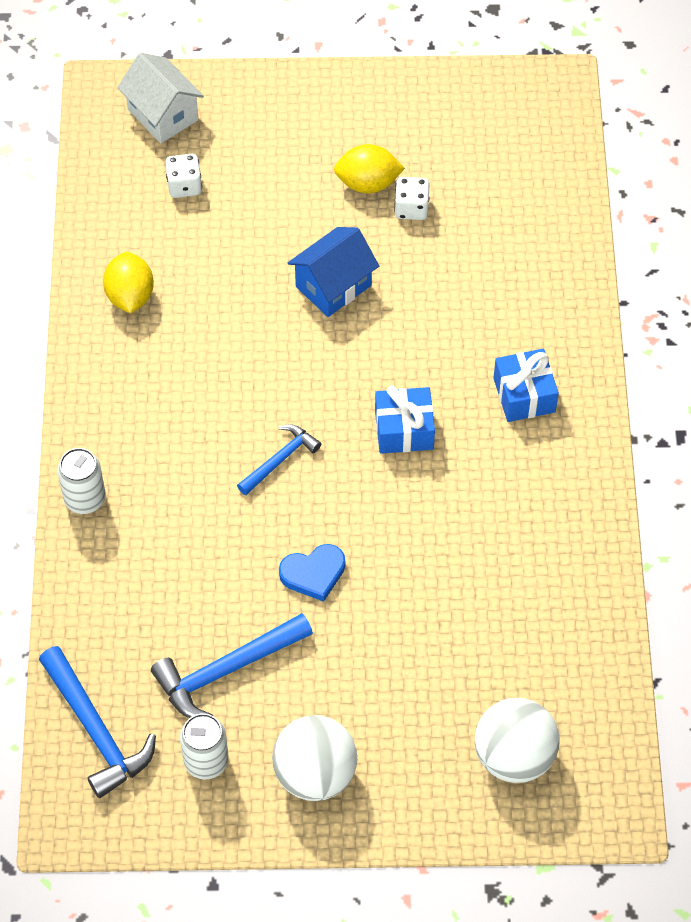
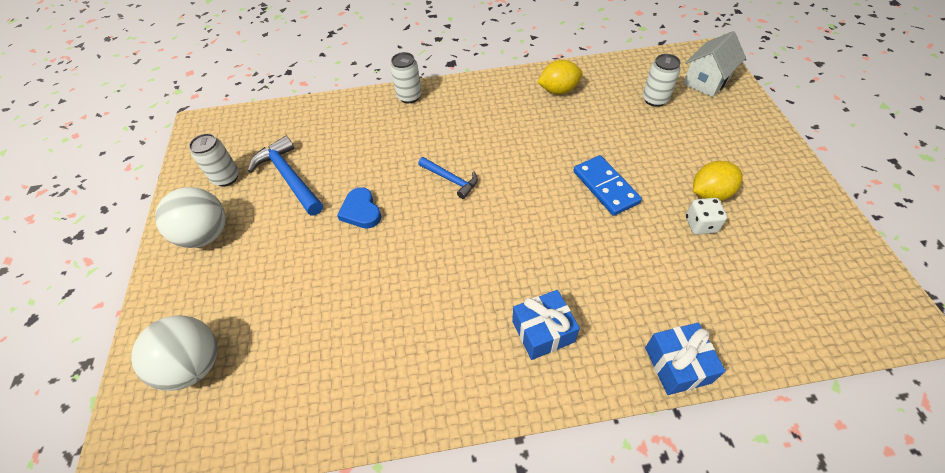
camera: 85 degrees right, 5 degrees down
blue hammer [39,646,156,798] -> none
white dice [165,154,202,198] -> white can [643,54,681,107]
blue house [288,227,379,317] -> blue domino [574,155,642,216]
yellow lemon [334,144,405,193] -> yellow lemon turned 75 degrees clockwise [693,161,742,201]
blue gift [375,385,435,454] -> blue gift moved to [645,323,726,395]

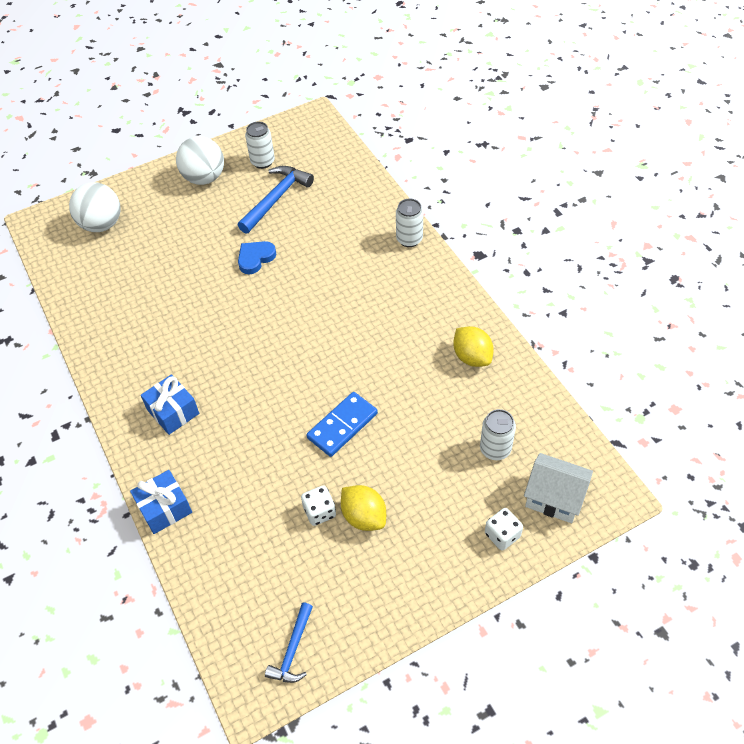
camera: 70 degrees right, 0 degrees up
blue hammer [418,157,478,199] -> blue hammer moved to [265,603,313,683]
none -> white dice [485,508,523,551]

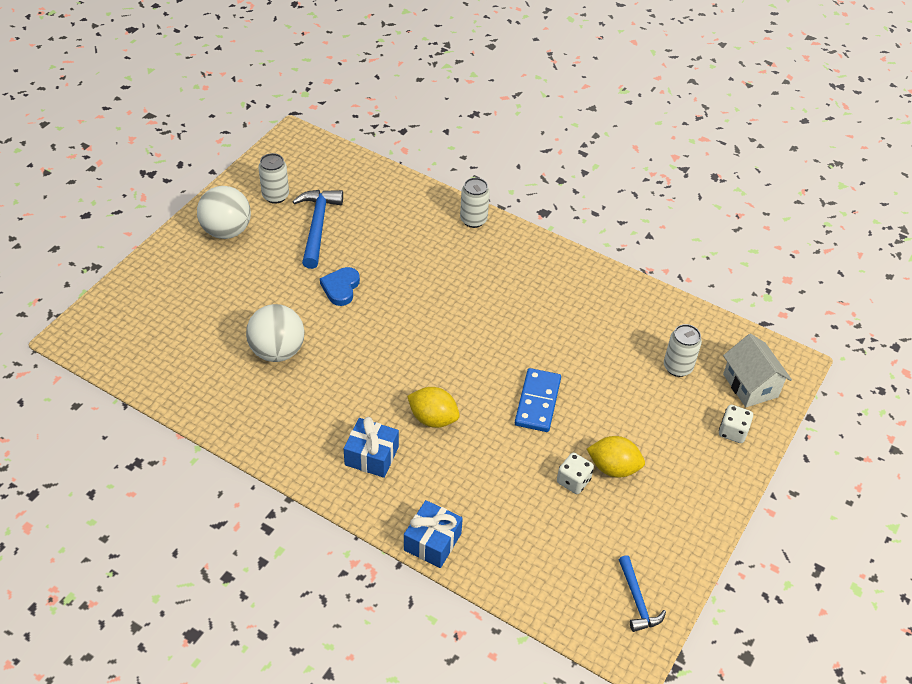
camera: 35 degrees left, 5 degrees down
white ball [69,182,121,232] -> white ball moved to [246,304,305,362]
yellow lemon [453,326,494,367] -> yellow lemon moved to [407,387,460,428]
white house [524,453,593,523] -> white house turned 75 degrees clockwise [723,333,792,407]

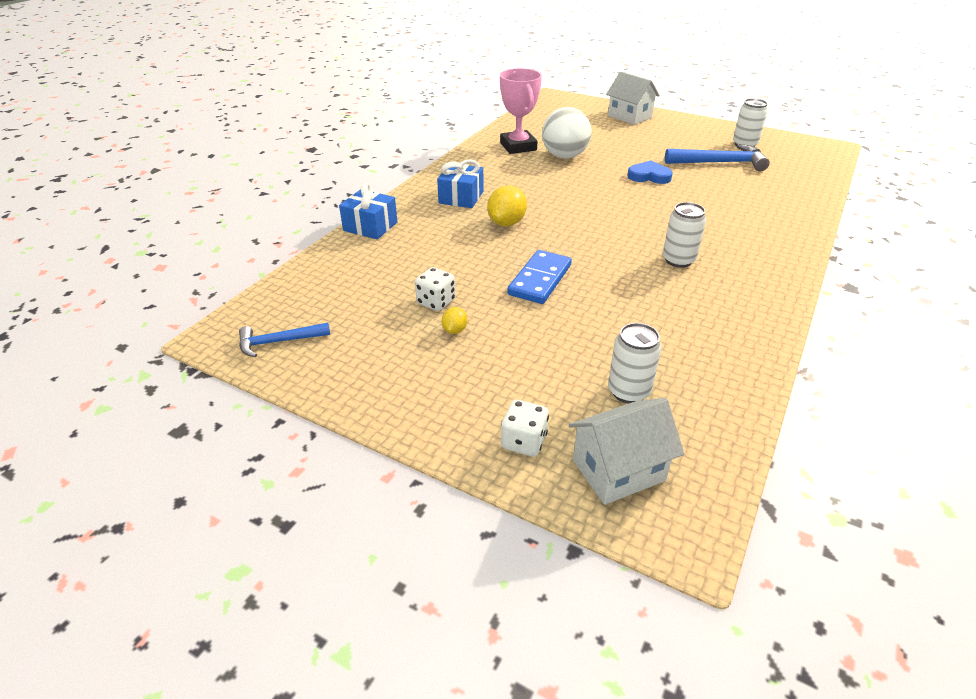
camera: 90 degrees right, 10 degrees down
white ball [197,186,251,239] -> none
white can [460,178,490,228] -> white can moved to [663,202,706,268]
blue domino [515,368,561,432] -> blue domino turned 75 degrees counterclockwise [507,250,572,304]
yellow lemon [587,436,645,478] -> yellow lemon [442,307,467,334], size x0.53
none -> pink trophy [500,68,542,154]
none -> white house [606,72,660,125]

